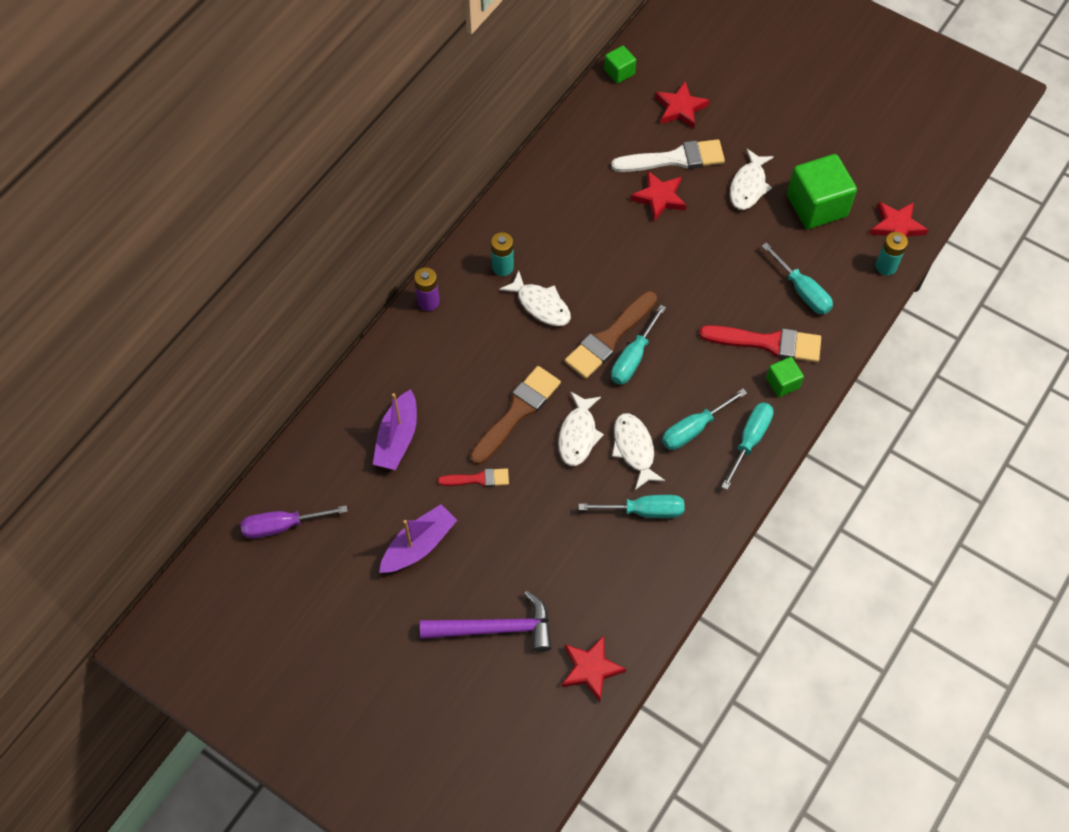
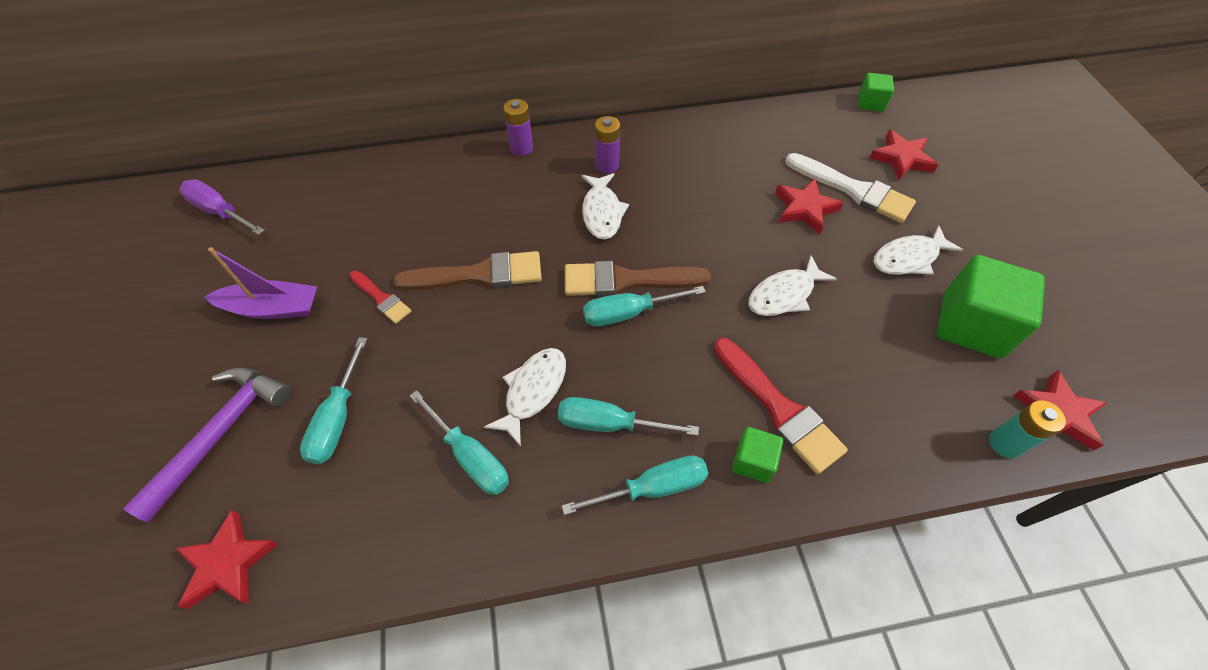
camera: 45 degrees right, 5 degrees down
purple boat [373,389,417,470] -> none
purple hammer [420,590,552,652] -> purple hammer turned 105 degrees counterclockwise [123,368,291,523]
turquoise battery [491,232,514,276] -> purple battery [595,116,620,174]
white fish [558,391,604,466] -> white fish moved to [748,255,837,316]
turquoise screwdriver [762,242,833,314] -> turquoise screwdriver moved to [300,337,367,464]

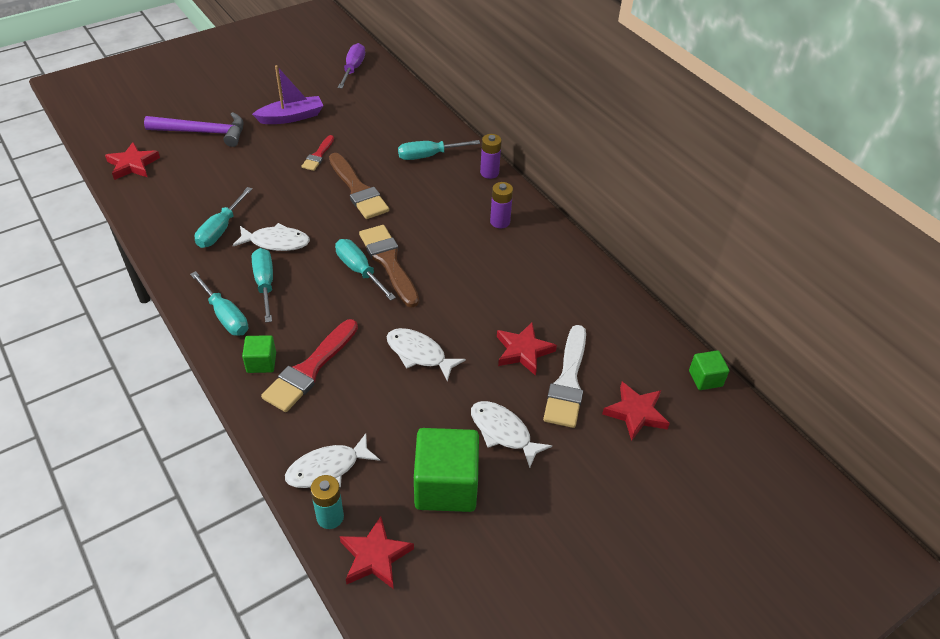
camera: 65 degrees right, 10 degrees down
purple boat [204,247,317,319] -> purple boat turned 90 degrees counterclockwise [252,65,323,124]
turquoise screwdriver [300,337,367,464] -> turquoise screwdriver moved to [398,140,480,160]
white fish [582,173,629,240] -> white fish moved to [285,433,380,488]

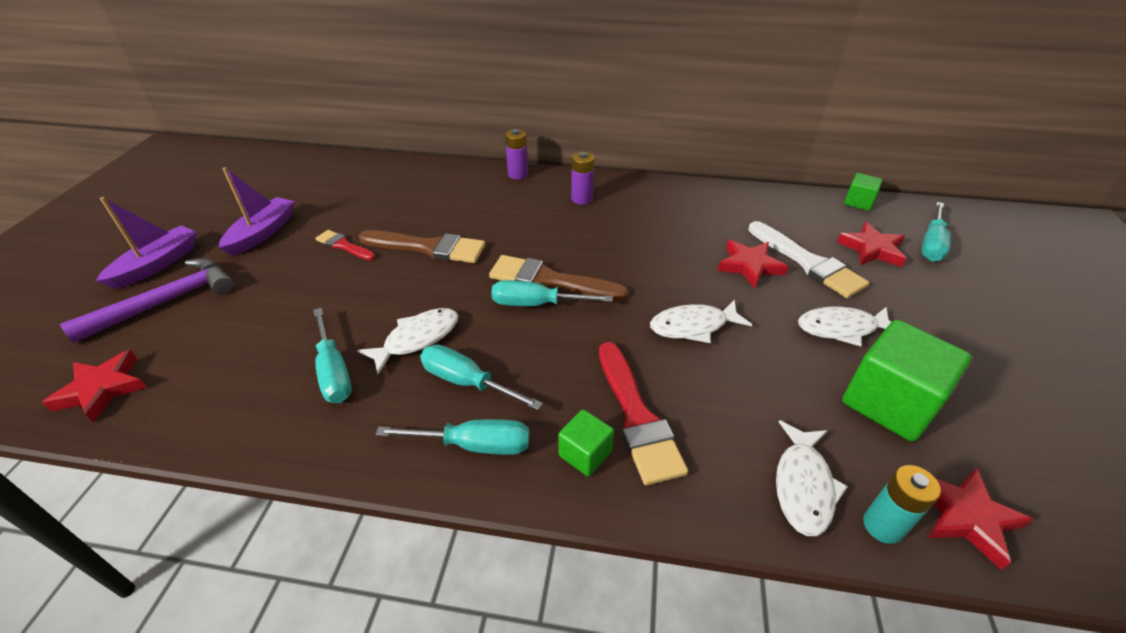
camera: 45 degrees left, 5 degrees down
red brush [301,135,334,171] -> red brush turned 150 degrees clockwise [315,230,375,260]
purple screwdriver [337,43,365,88] -> none
turquoise screwdriver [398,140,480,160] -> turquoise screwdriver moved to [922,202,951,262]
none -> purple boat [96,197,197,289]

